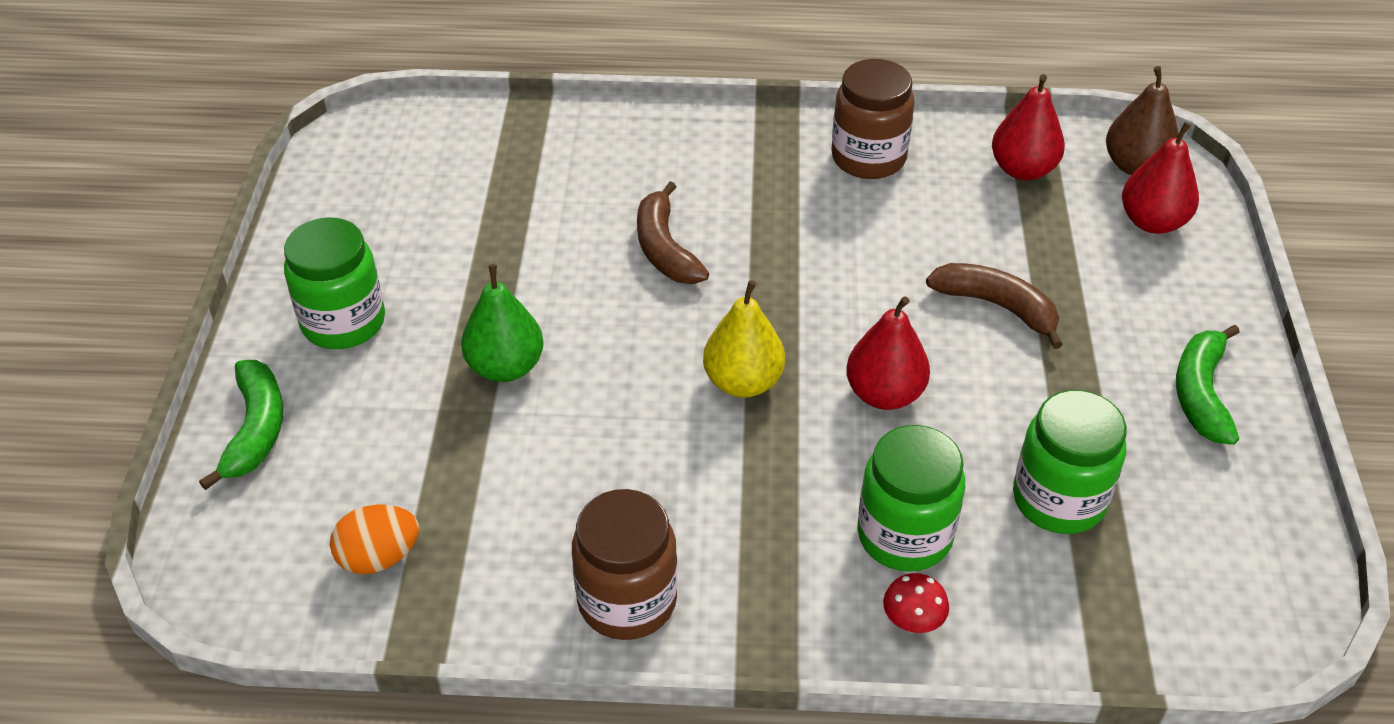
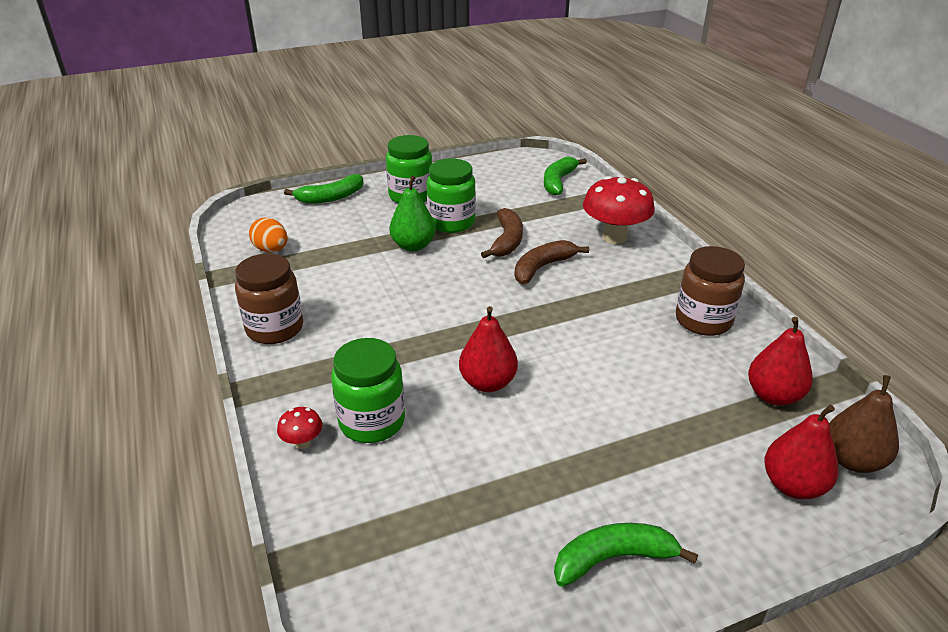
camera: 65 degrees right, 10 degrees down
yellow pear [703,280,785,398] -> none
brown banana [926,263,1063,349] -> brown banana moved to [481,208,523,258]
green jar [1013,390,1127,534] -> green jar moved to [427,158,476,233]
none -> green banana [544,157,587,196]
none -> red mushroom [583,176,655,244]

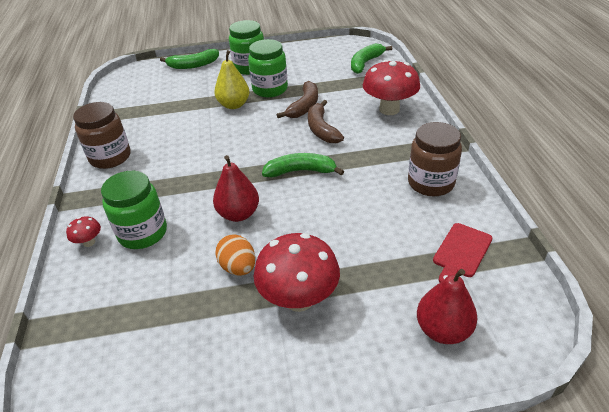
camera: 15 degrees right, 5 degrees up
orange egg [249,218,287,252] -> orange egg moved to [215,235,255,276]
green pear [389,176,436,251] -> yellow pear [214,50,250,109]
brown banana [514,240,589,284] -> brown banana turned 75 degrees counterclockwise [308,100,344,143]
green banana [554,523,698,587] -> green banana moved to [262,153,344,177]
red pear [748,317,813,406] -> red cutting board [433,223,492,282]
brown pear [829,375,899,473] -> none
none -> red mushroom [254,233,340,312]

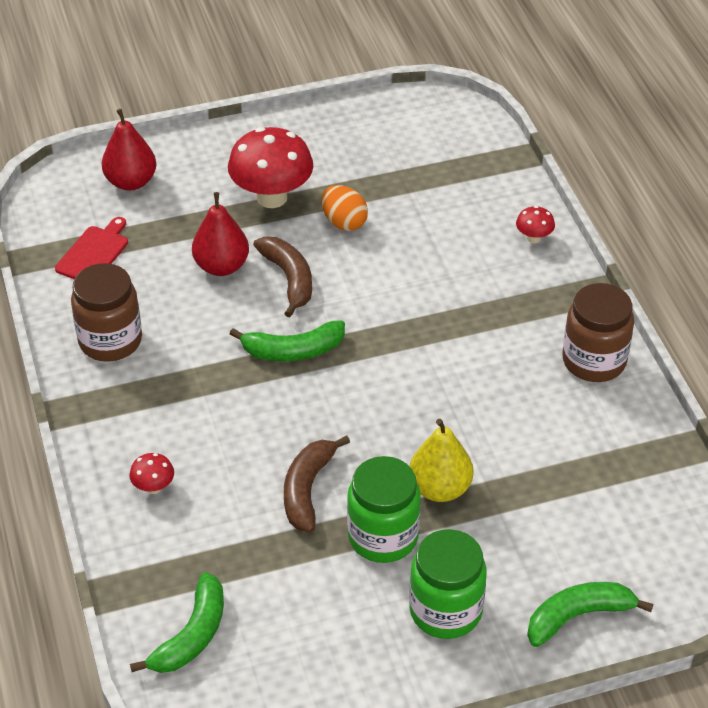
camera: 170 degrees right, 5 degrees up
green jar [101,171,167,249] -> none
red pear [213,155,259,222] -> red pear moved to [192,192,249,276]
brown banana [308,100,344,143] -> brown banana moved to [253,236,312,317]
red mushroom [363,60,420,115] -> red mushroom [130,453,174,494], size x0.45

